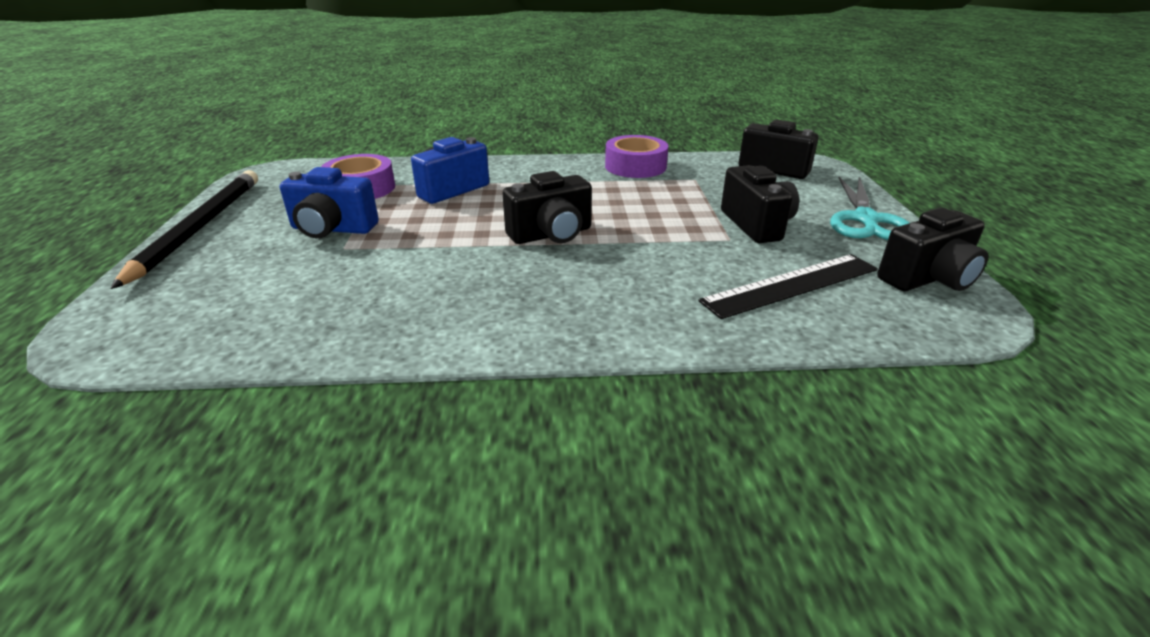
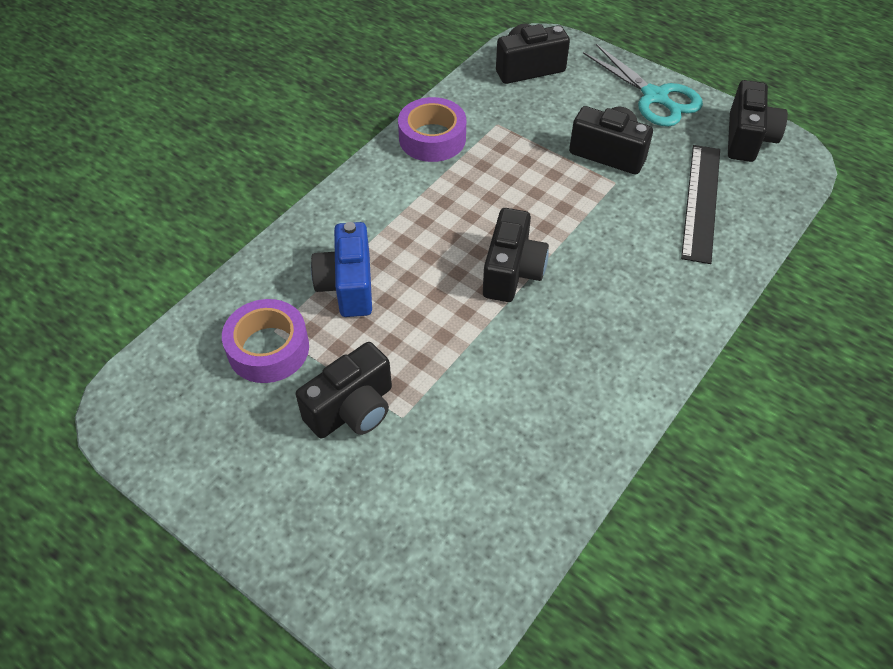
camera: 50 degrees left, 20 degrees up
black pencil [110,170,258,289] -> none
blue camera [280,167,379,238] -> black camera [296,342,392,438]

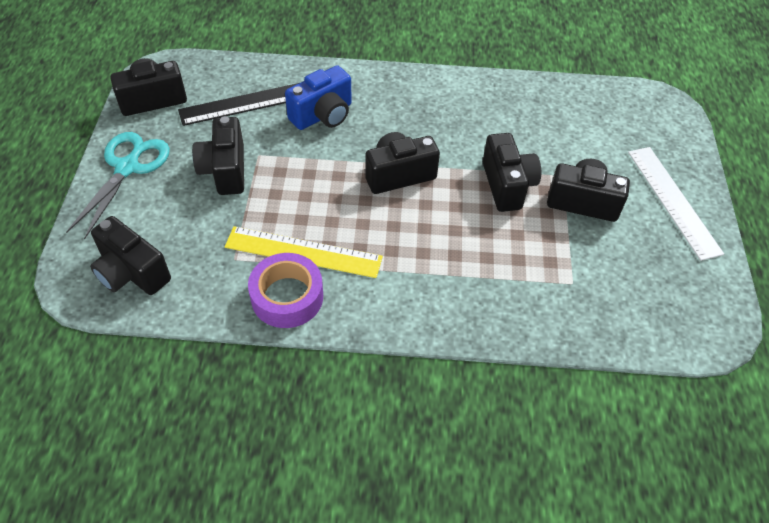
camera: 125 degrees left, 0 degrees up
purple tape [222,299,309,383] -> none
blue camera [311,222,372,317] -> blue camera moved to [285,65,352,130]
none -> yellow ruler [225,226,383,278]
none -> black camera [483,133,541,212]
none -> white ruler [628,147,724,261]

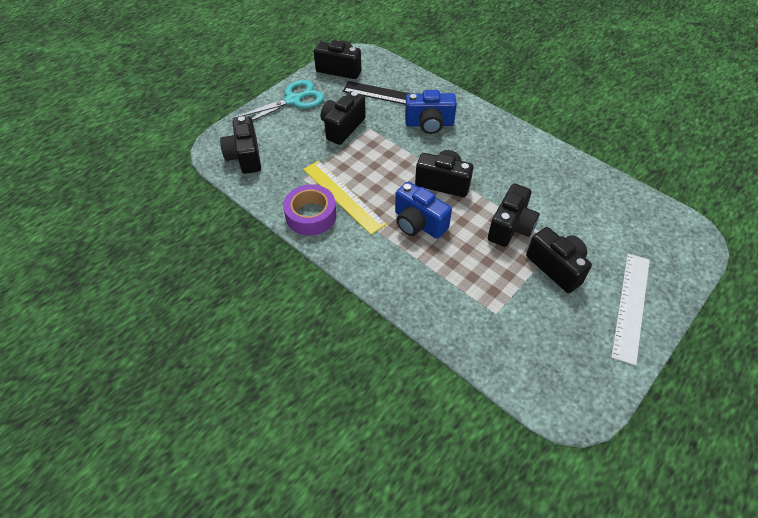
camera: 40 degrees right, 0 degrees up
none -> blue camera [395,181,452,239]

